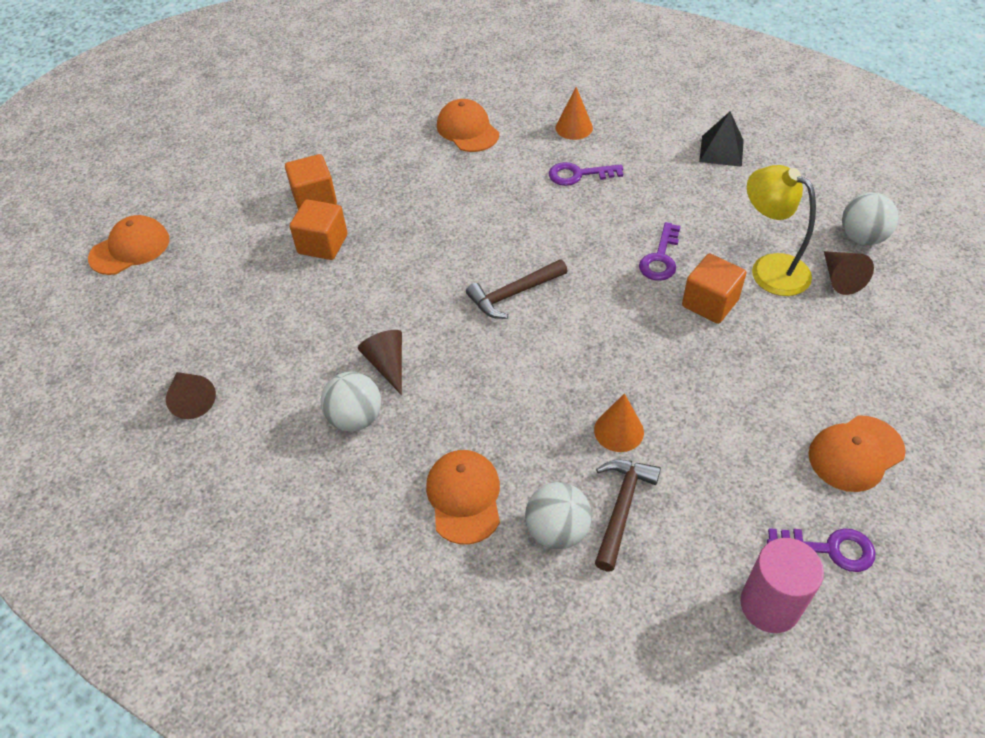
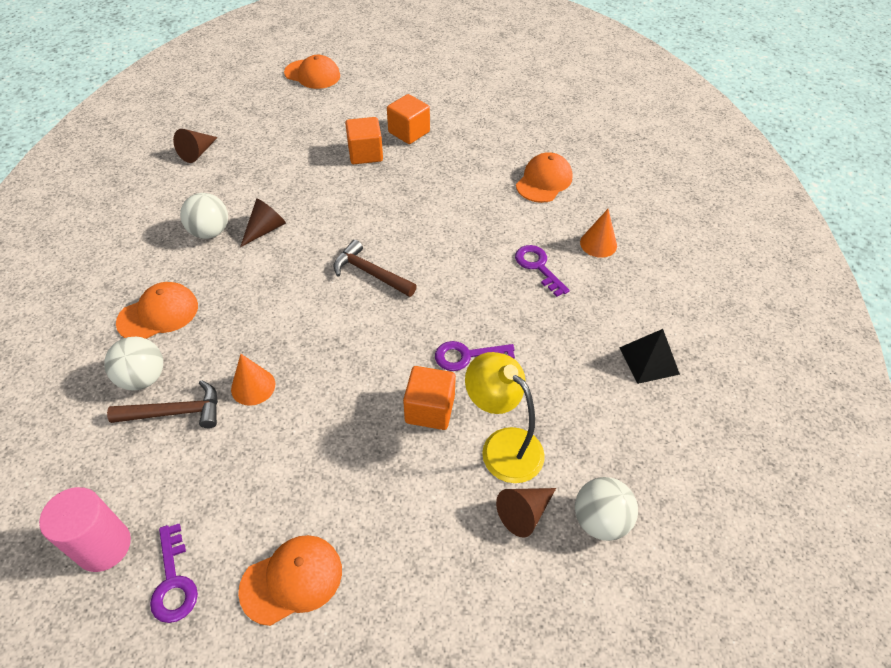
camera: 60 degrees right, 0 degrees up
yellow lamp [747,165,816,296] -> yellow lamp turned 60 degrees counterclockwise [465,352,545,483]
orange cap [809,415,906,492] -> orange cap turned 120 degrees clockwise [238,535,342,626]

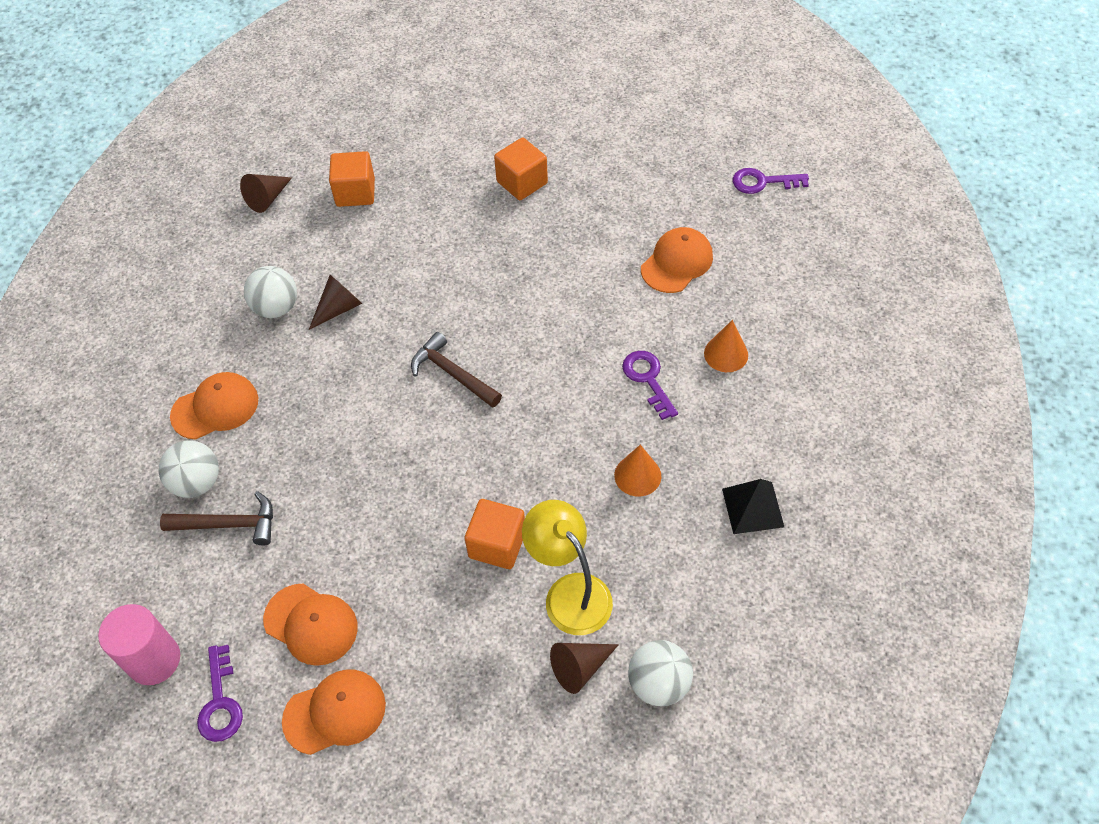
camera: 10 degrees right, 5 degrees up
orange cone [231,354,275,406] -> orange cone moved to [614,445,661,497]
orange cap [284,55,340,89] -> orange cap moved to [263,584,358,666]
orange cube [345,117,383,164] -> orange cube moved to [329,151,375,207]
purple key [435,341,515,371] -> purple key moved to [733,168,809,194]

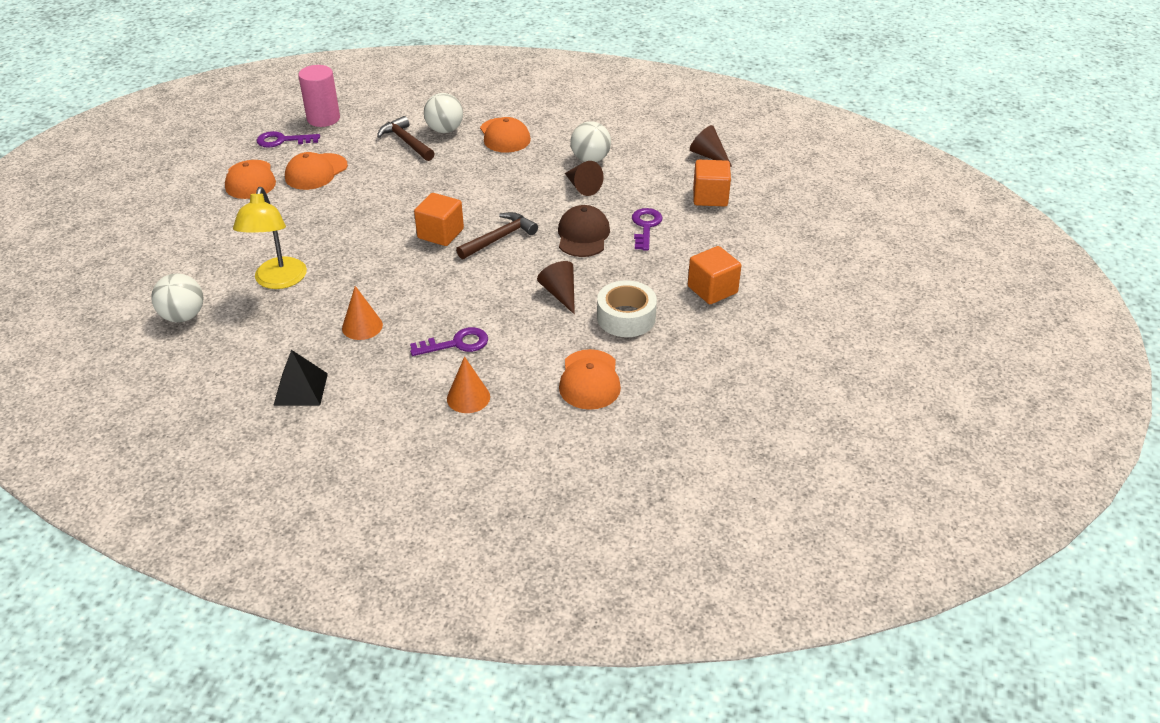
camera: 95 degrees right, 15 degrees down
brown hammer [160,492,273,546] -> brown hammer turned 135 degrees clockwise [377,116,435,161]
orange cube [464,499,525,569] -> orange cube moved to [414,193,464,246]
yellow lamp [522,500,613,635] -> yellow lamp turned 120 degrees clockwise [233,187,307,289]
brown cone [550,643,619,694] -> brown cone moved to [537,261,575,314]
orange cap [641,227,713,293] -> orange cap turned 45 degrees clockwise [559,349,621,410]
purple key [733,168,809,194] -> purple key moved to [632,208,662,251]
none -> brown cap [558,205,610,257]
none -> white tape [597,280,657,337]

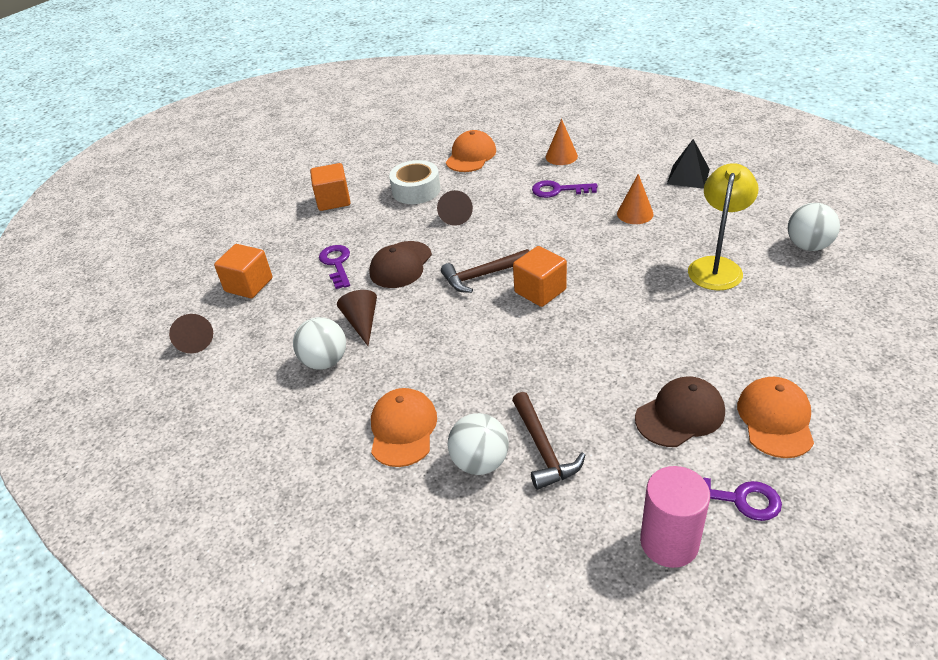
camera: 155 degrees left, 0 degrees up
orange cap [285,152,348,190] -> brown cap [635,376,725,447]
purple key [632,208,662,251] -> purple key turned 135 degrees clockwise [319,245,350,289]

